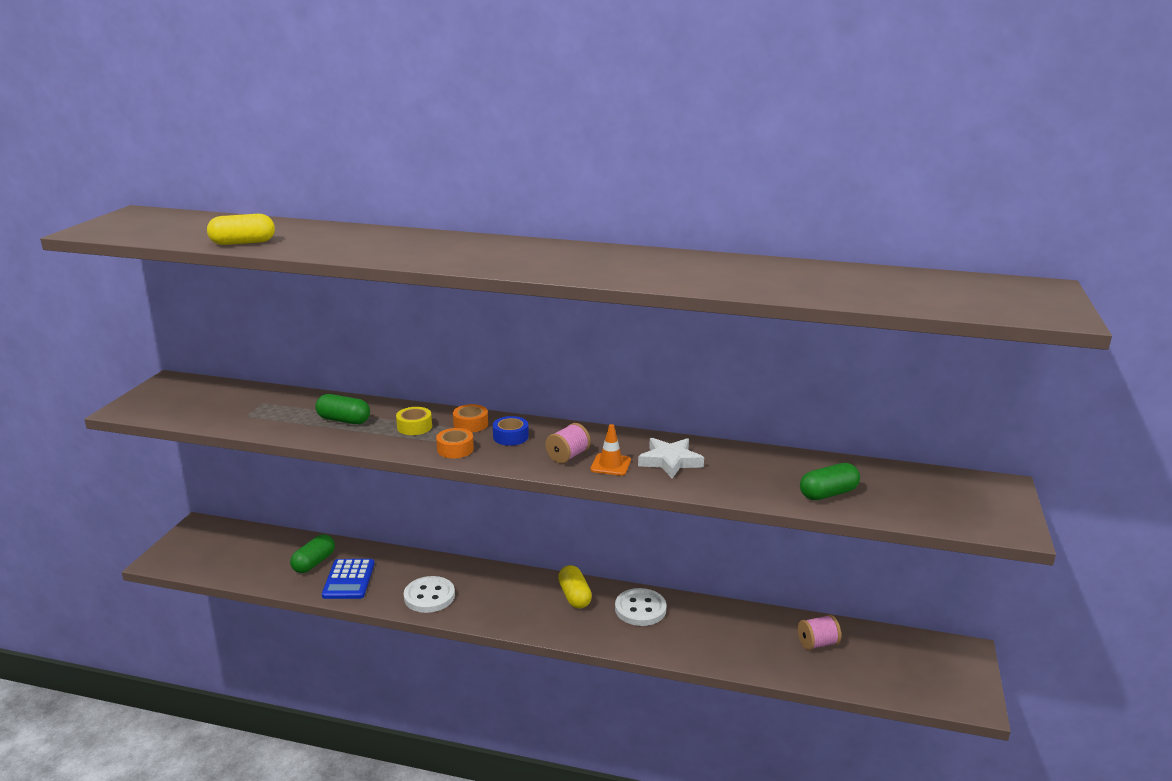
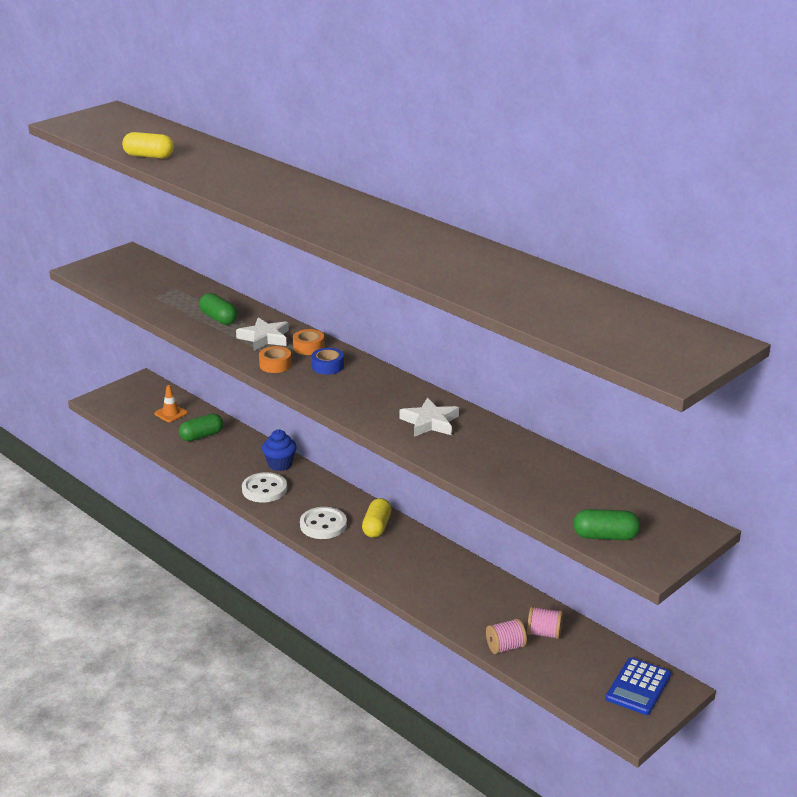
camera: 30 degrees right, 5 degrees up
blue calculator [322,559,374,599] -> blue calculator moved to [606,657,671,715]
yellow tape [396,407,432,435] -> white star [236,317,289,351]
pink spool [546,423,591,464] -> pink spool moved to [486,618,527,654]
orange traffic cone [590,424,631,476] -> orange traffic cone moved to [154,385,188,422]
white button [615,588,667,626] -> white button moved to [300,507,347,539]
green capsule [800,463,860,500] -> green capsule moved to [573,509,640,540]
none -> blue cupcake [262,430,297,471]

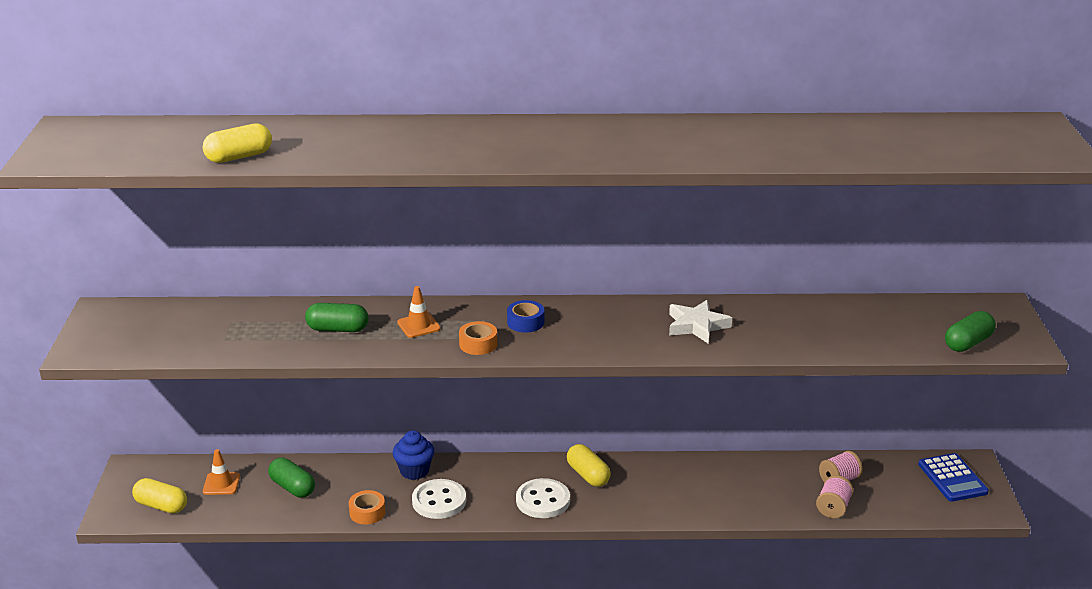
camera: 45 degrees left, 0 degrees up
green capsule [179,414,223,441] -> green capsule turned 60 degrees counterclockwise [268,458,315,498]
white star [236,317,289,351] -> orange traffic cone [397,286,441,338]
orange tape [293,329,324,355] -> orange tape moved to [349,490,385,525]
none -> yellow capsule [132,478,187,514]

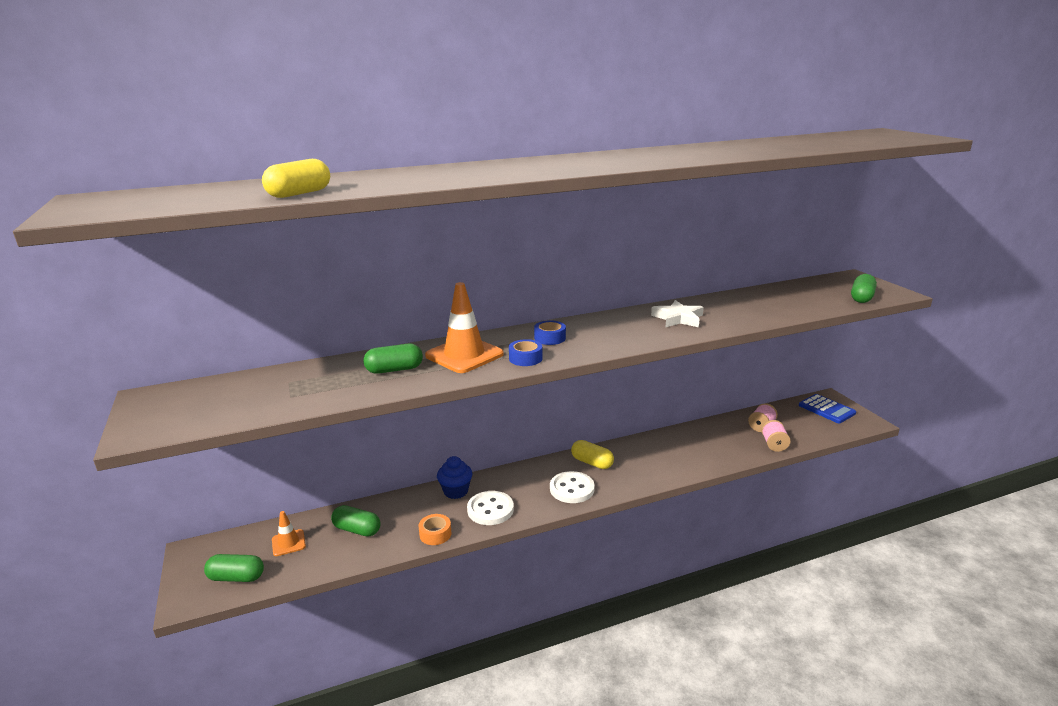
camera: 20 degrees left, 5 degrees down
yellow capsule [132,478,187,514] -> green capsule [204,554,264,582]
orange traffic cone [397,286,441,338] -> orange traffic cone [425,282,504,373], size x1.91
orange tape [459,321,497,355] -> blue tape [509,339,543,366]

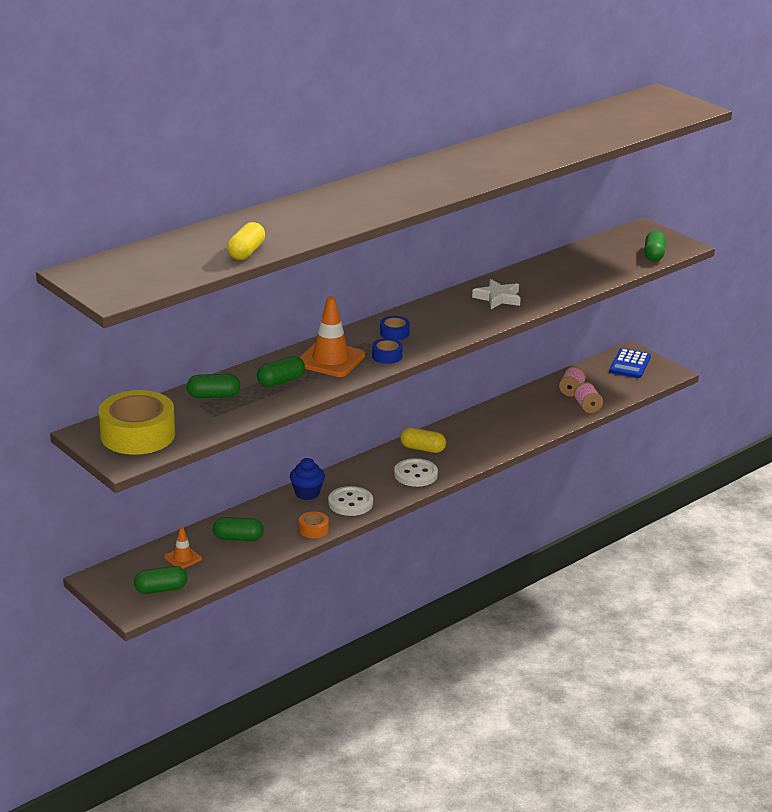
camera: 20 degrees left, 5 degrees up
blue calculator [799,394,856,423] -> blue calculator turned 75 degrees clockwise [609,348,651,378]
none -> yellow tape [99,390,175,455]
none -> green capsule [187,374,241,398]

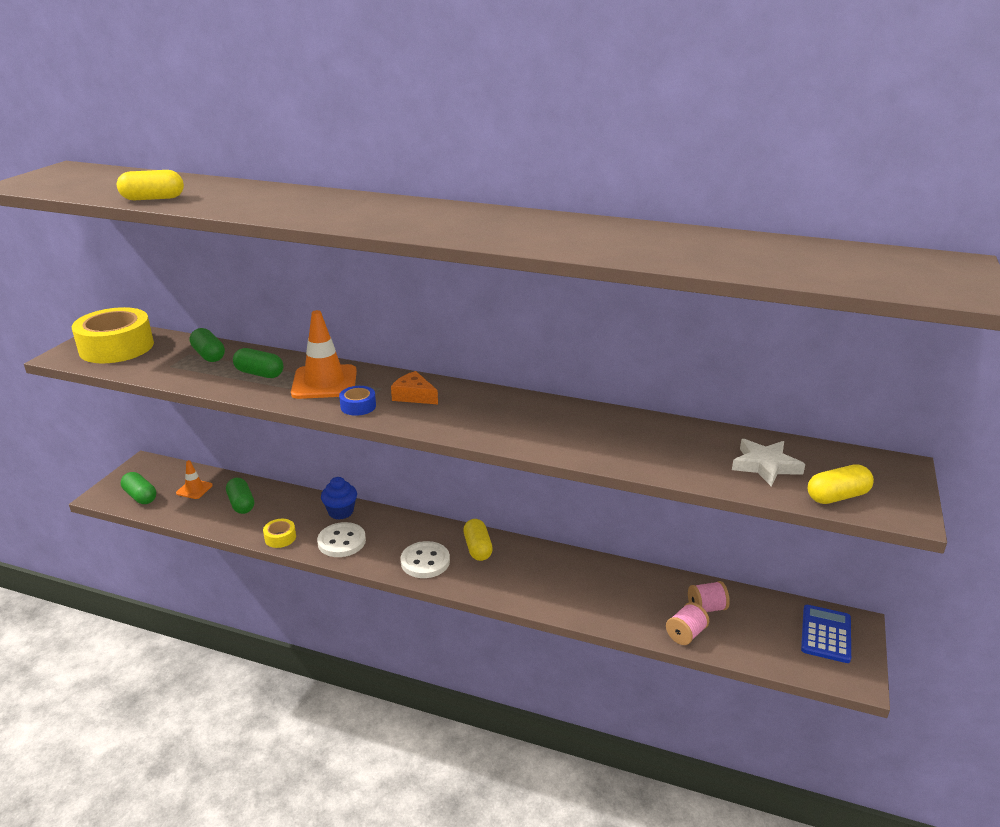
camera: 60 degrees right, 0 degrees up
orange tape [299,511,329,538] -> yellow tape [263,519,296,548]
blue tape [380,316,410,340] -> orange cheese [391,371,438,404]
white star [472,279,521,309] -> white star moved to [732,439,805,487]
blue calculator [609,348,651,378] -> blue calculator turned 120 degrees clockwise [801,605,851,663]
green capsule [644,231,666,261] -> yellow capsule [808,464,874,504]

